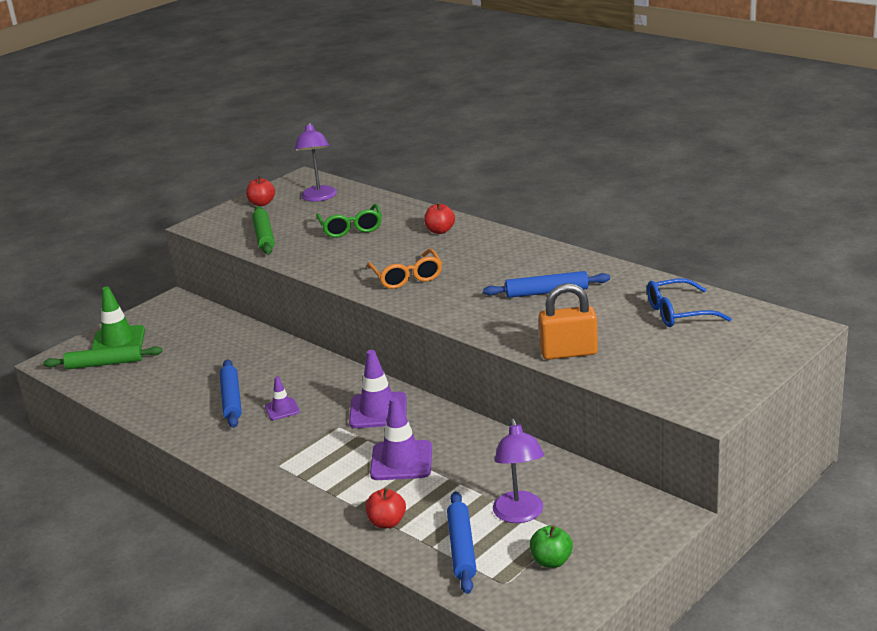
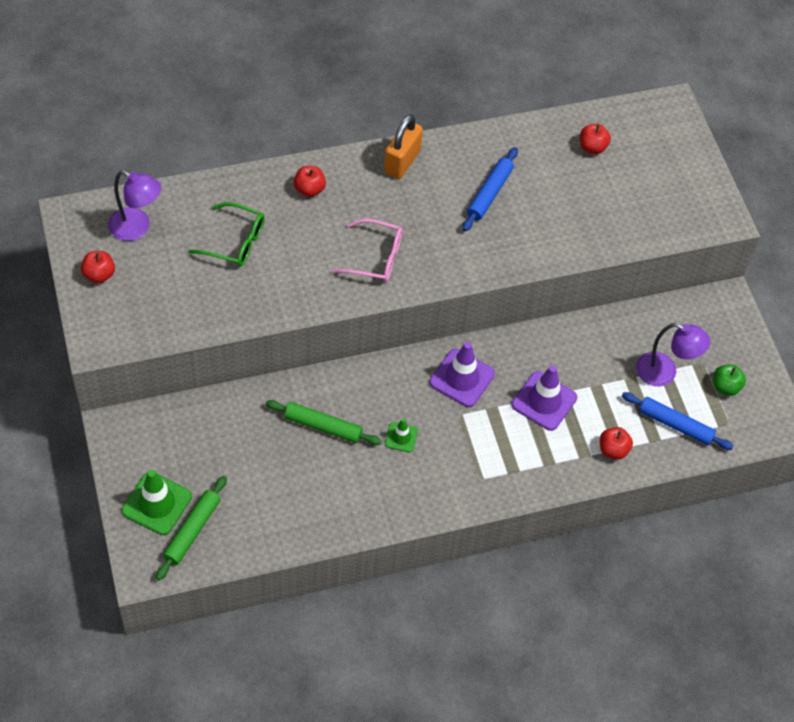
camera: 65 degrees left, 30 degrees up
blue rolling pin [220,359,242,428] -> none
green rolling pin [252,206,275,254] -> green rolling pin moved to [266,400,381,445]
purple traffic cone [265,377,300,420] -> green traffic cone [385,418,418,452]
orange glasses [367,249,442,289] -> pink glasses [331,219,403,282]
orange padlock [538,283,598,360] -> orange padlock moved to [384,114,423,179]
blue glasses [647,278,732,327] -> red apple [580,124,611,154]

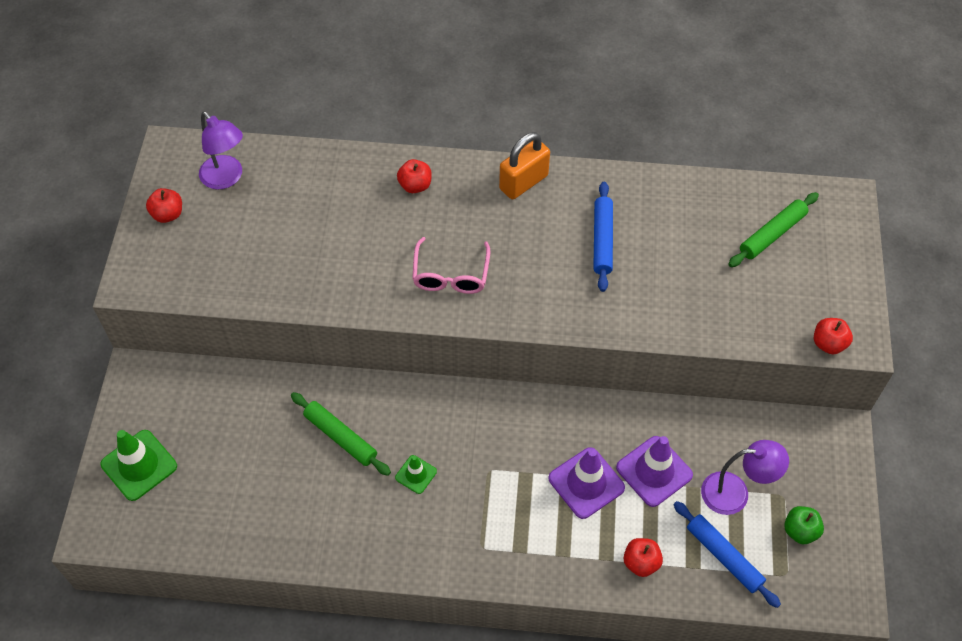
camera: 25 degrees right, 0 degrees up
green rolling pin [156,476,227,580] -> green rolling pin moved to [728,192,819,267]
green glasses [188,202,265,266] -> none
pink glasses [331,219,403,282] -> pink glasses turned 60 degrees clockwise [412,237,490,294]
purple traffic cone [429,342,495,407] -> purple traffic cone moved to [616,436,693,507]
blue rolling pin [462,147,518,231] -> blue rolling pin turned 45 degrees counterclockwise [593,182,613,292]
red apple [580,124,611,154] -> red apple moved to [814,318,853,354]
purple lamp [636,323,710,386] -> purple lamp turned 45 degrees counterclockwise [701,440,789,515]

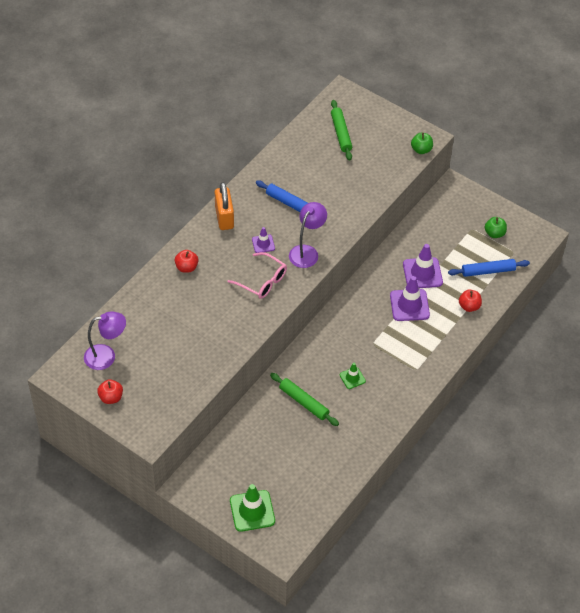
camera: 60 degrees left, 5 degrees down
green rolling pin [291,392,391,476] -> green rolling pin turned 60 degrees clockwise [270,373,339,426]
purple lamp [701,440,789,515] -> purple lamp moved to [289,202,327,268]
red apple [814,318,853,354] -> green apple [411,132,433,154]
none -> purple traffic cone [252,227,275,253]

